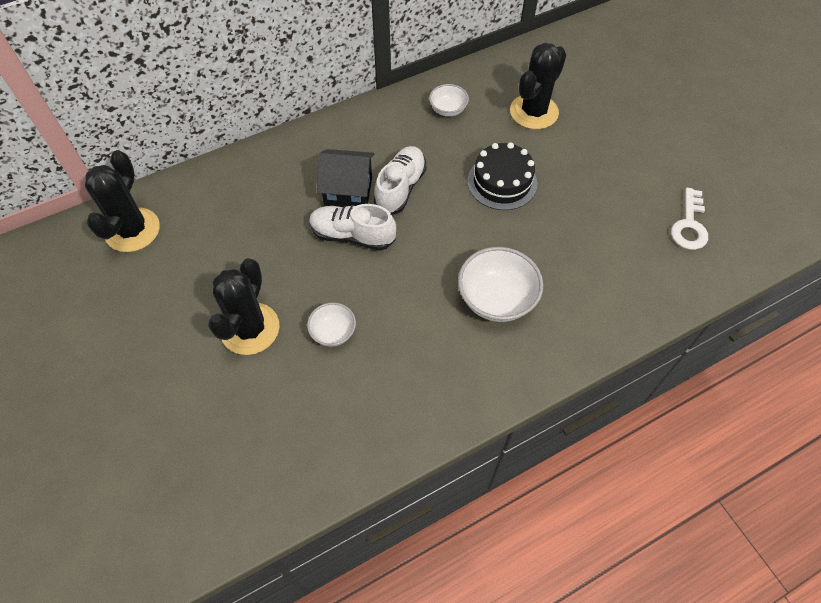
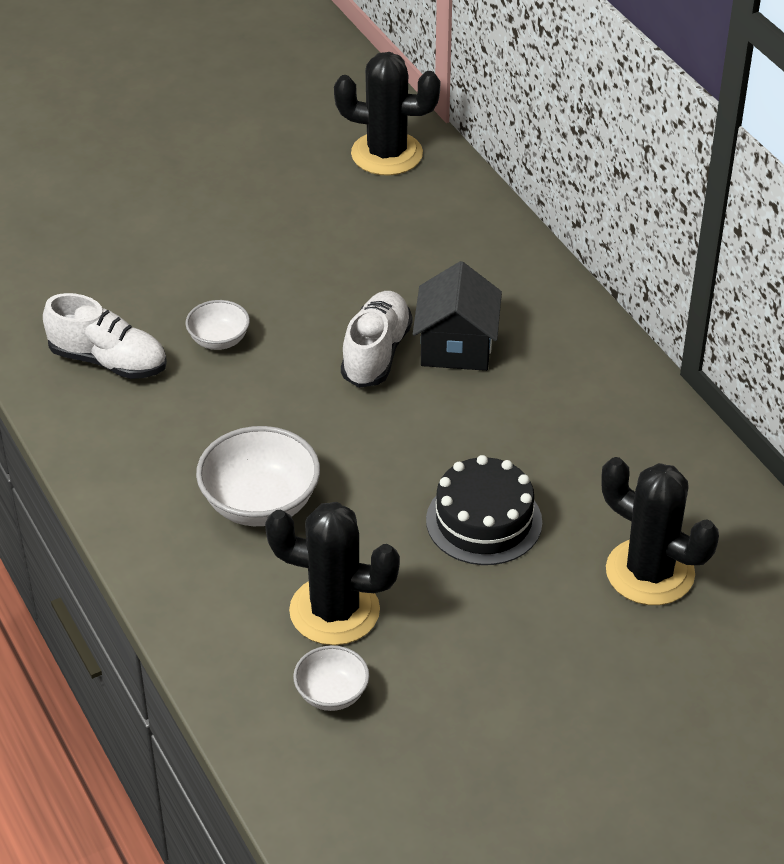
camera: 90 degrees right, 15 degrees down
black cactus [208,258,280,355] -> black cactus moved to [265,502,400,645]
white shoe [374,146,427,214] -> white shoe moved to [43,293,167,379]
white bowl [429,84,469,117] -> white bowl moved to [293,645,369,711]
white key [671,188,708,250] -> none

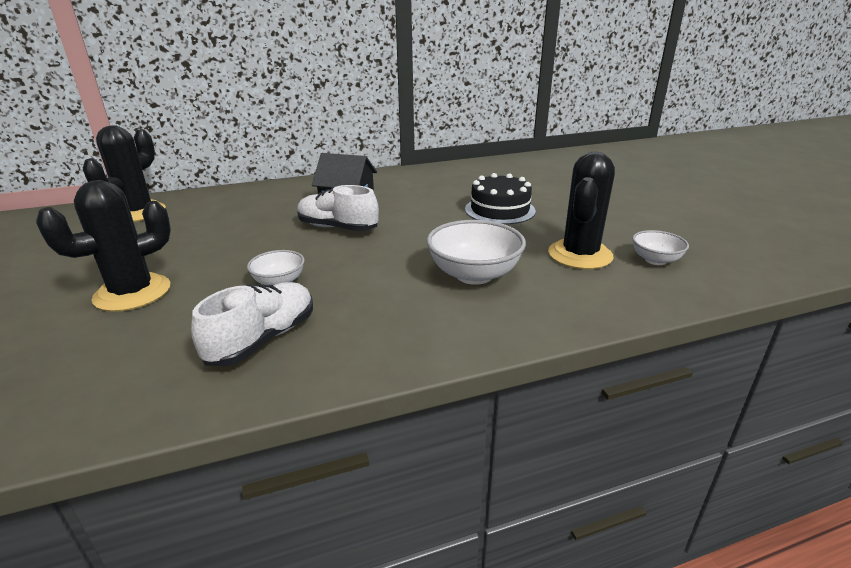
camera: 80 degrees left, 15 degrees down
black cactus [601,457,719,605] -> black cactus moved to [36,180,171,312]

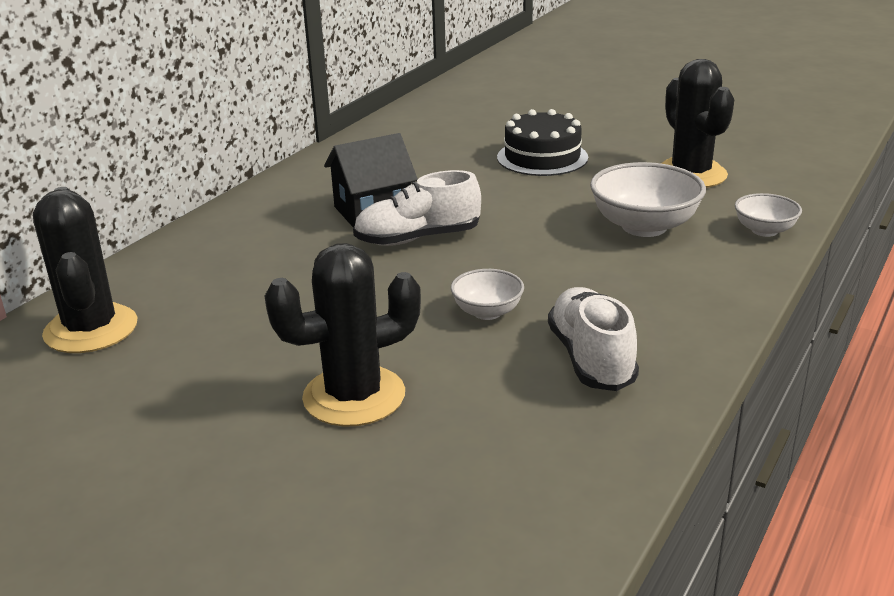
camera: 40 degrees left, 0 degrees up
black cactus [36,180,171,312] -> black cactus turned 60 degrees clockwise [265,243,421,427]
white bowl [632,230,689,265] -> white bowl moved to [735,193,802,237]

